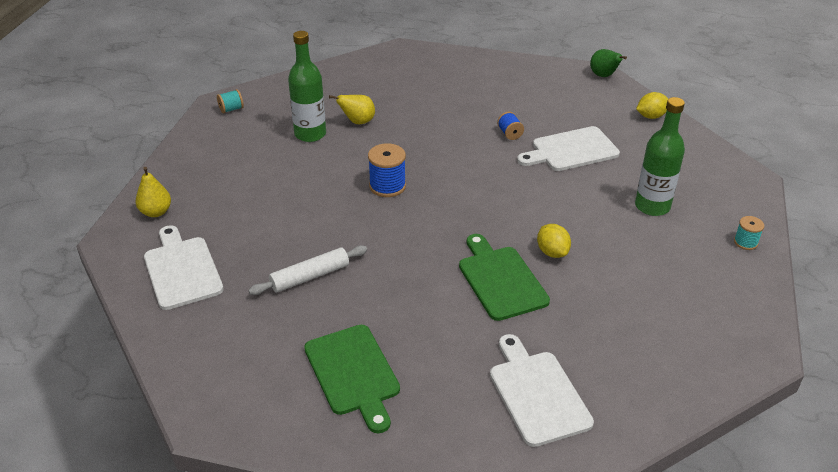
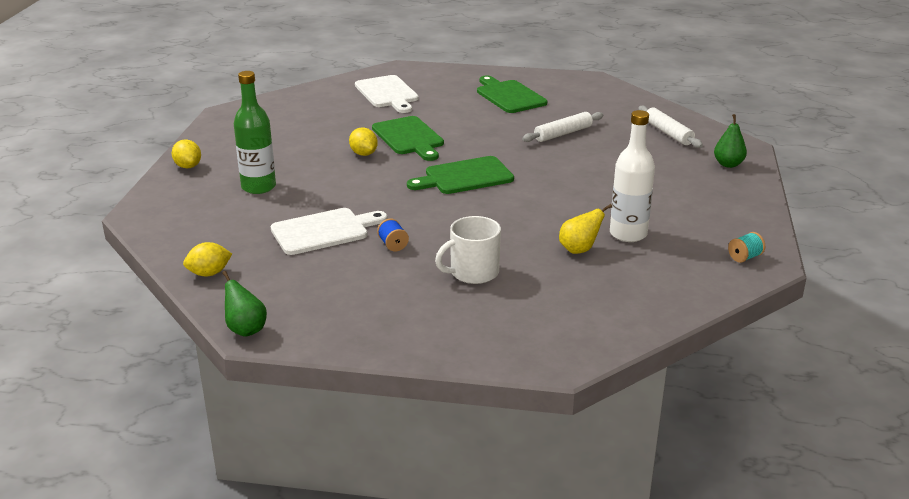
camera: 175 degrees right, 10 degrees down
yellow pear [136,167,171,217] -> green pear [714,114,747,168]
white cutting board [144,225,224,310] -> white rolling pin [638,106,703,148]
green bottle [288,31,326,142] -> white bottle [610,110,655,242]
blue spool [368,143,406,197] -> none
turquoise spool [734,216,764,250] -> yellow lemon [172,139,201,168]
none -> green cutting board [407,156,514,194]
none -> white mug [435,216,501,284]

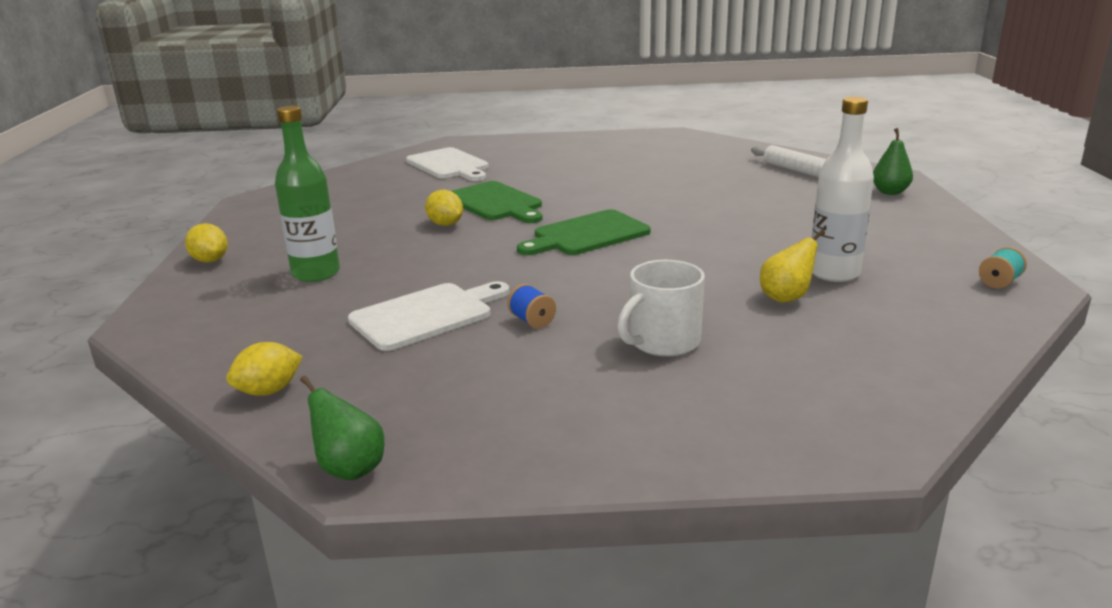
camera: 10 degrees left, 5 degrees down
green cutting board [477,75,547,113] -> none
white rolling pin [522,112,603,142] -> none

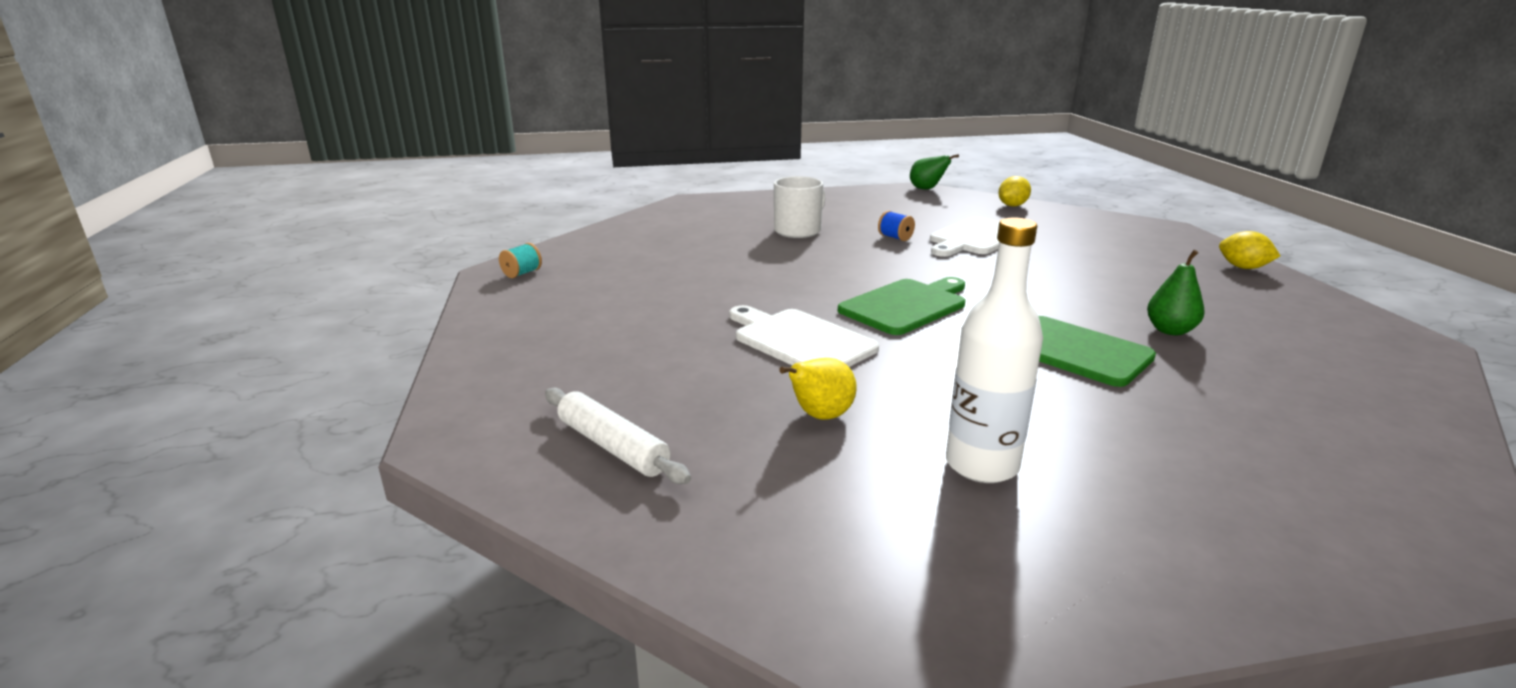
camera: 170 degrees right, 0 degrees up
green bottle [275,106,340,282] -> none
white cutting board [406,147,489,181] -> white cutting board moved to [729,305,879,367]
yellow lemon [425,190,463,226] -> none
yellow pear [760,230,825,303] -> yellow pear moved to [779,358,857,420]
white bottle [812,97,874,282] -> white bottle moved to [946,217,1043,483]
green pear [873,128,913,195] -> green pear moved to [1147,250,1205,335]

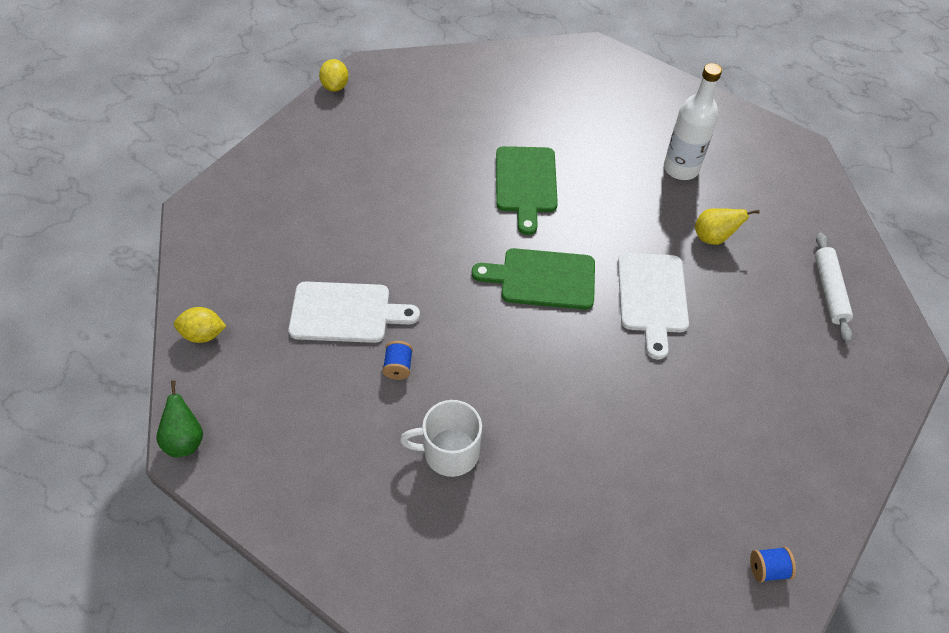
camera: 135 degrees left, 30 degrees up
turquoise spool [499,243,542,278] -> blue spool [750,547,796,582]
green pear [1147,250,1205,335] -> none
yellow lemon [1219,231,1280,269] -> yellow lemon moved to [319,59,349,92]

